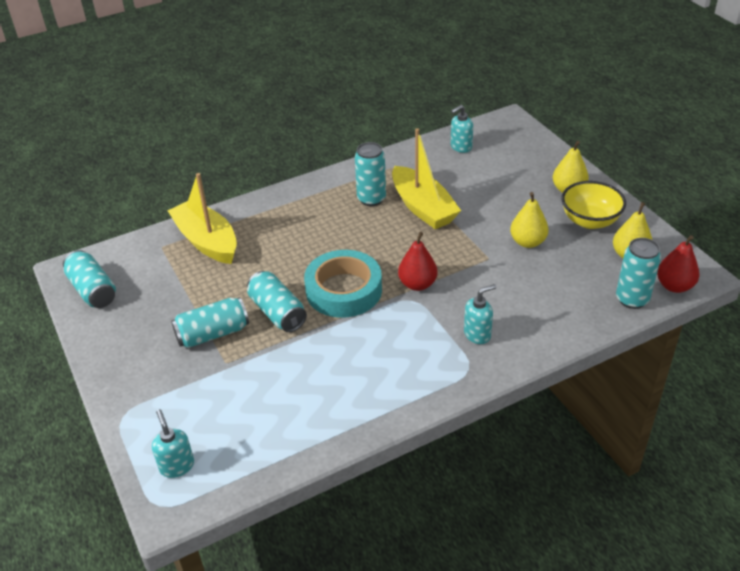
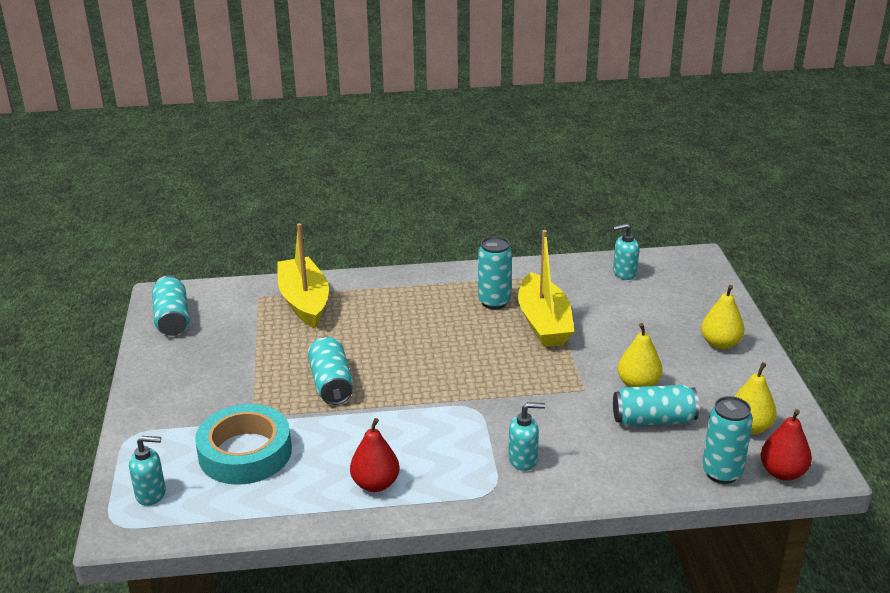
camera: 20 degrees right, 10 degrees down
turquoise soap dispenser [152,409,194,478] -> turquoise soap dispenser turned 90 degrees clockwise [129,436,166,506]
turquoise can [171,297,249,348] -> turquoise can moved to [613,385,699,426]
turquoise tape [304,250,382,318] -> turquoise tape moved to [195,404,292,485]
red pear [398,232,438,291] -> red pear moved to [350,418,400,492]
yellow bowl [561,181,626,229] -> none

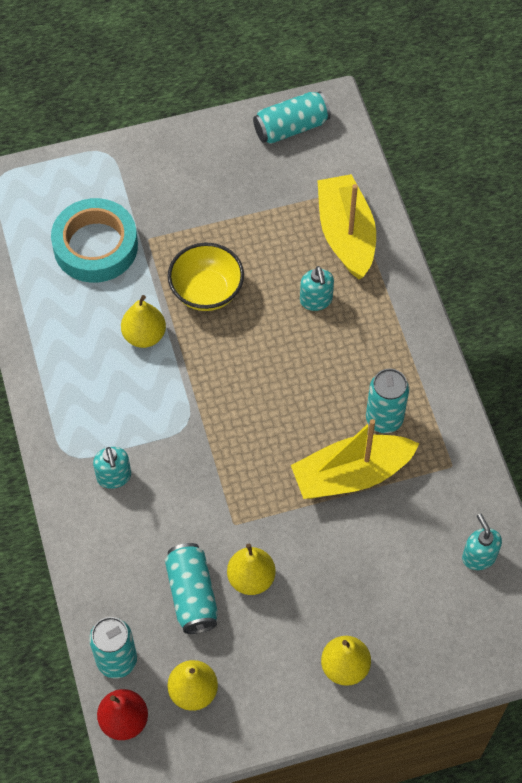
camera: 80 degrees right, 30 degrees up
turquoise soap dispenser [129,436,166,506] -> turquoise soap dispenser moved to [300,266,334,311]
yellow boat [277,223,329,328] -> yellow boat turned 75 degrees counterclockwise [317,174,376,279]
turquoise can [308,337,353,405] -> yellow bowl [168,242,244,311]
red pear [350,418,400,492] -> none
none -> yellow pear [121,295,166,348]

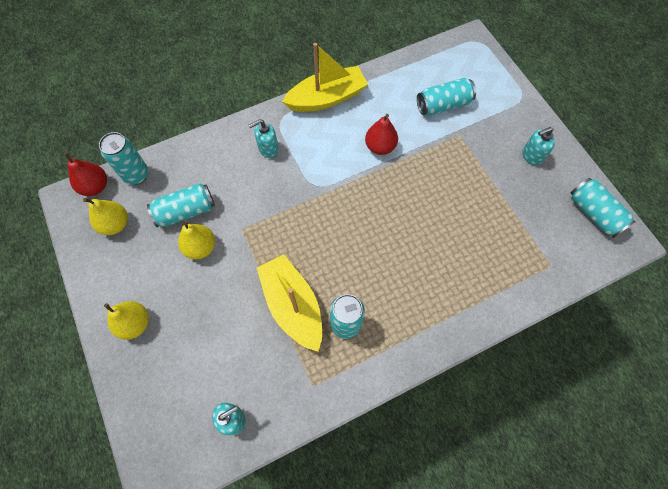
camera: 80 degrees right, 5 degrees up
turquoise tape [51,198,138,283] -> turquoise can [417,78,476,115]
yellow pear [121,295,166,348] -> red pear [365,114,398,155]
yellow bowl [168,242,244,311] -> none
turquoise soap dispenser [300,266,334,311] -> turquoise soap dispenser moved to [523,127,555,165]
yellow boat [317,174,376,279] -> yellow boat moved to [282,43,368,112]

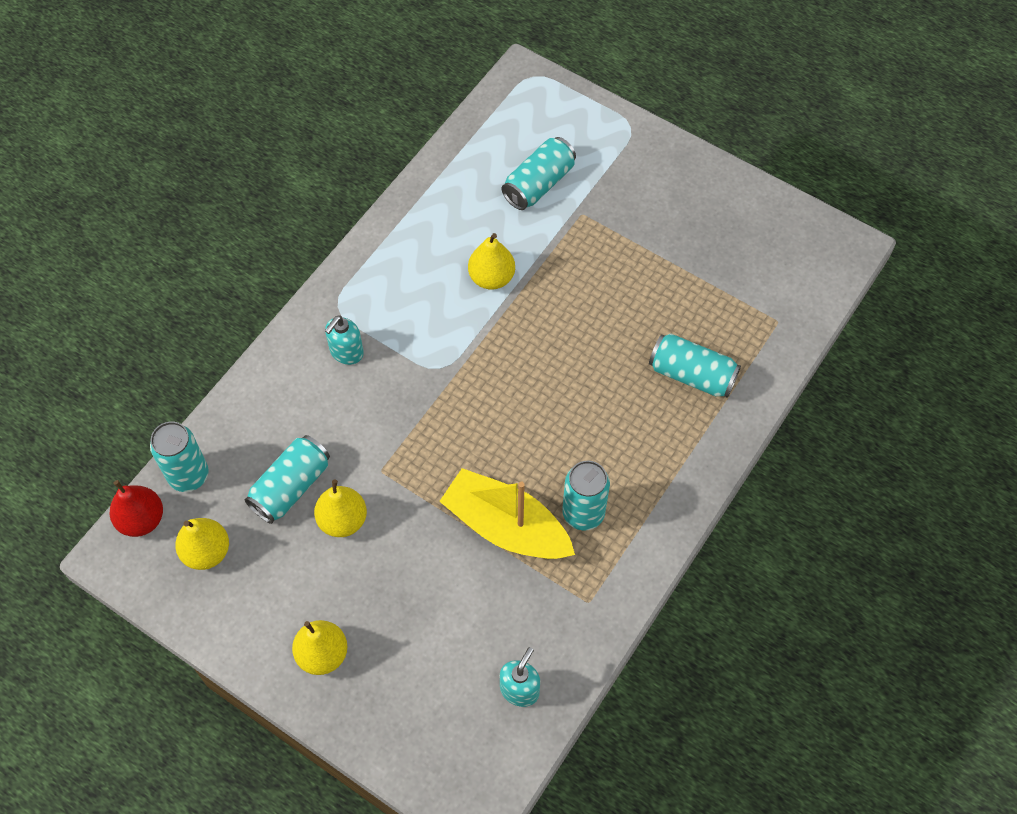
camera: 30 degrees left, 5 degrees down
yellow boat [282,43,368,112] -> none
red pear [365,114,398,155] -> yellow pear [468,233,515,290]
turquoise soap dispenser [523,127,555,165] -> none
turquoise can [571,178,635,238] -> turquoise can moved to [649,333,741,398]

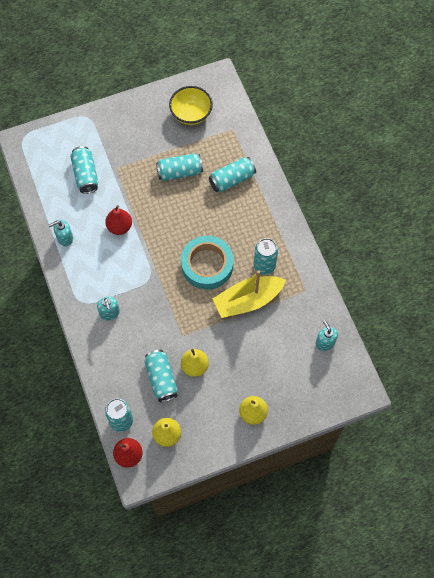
camera: 55 degrees left, 5 degrees up
yellow pear [468,233,515,290] -> red pear [105,205,132,235]
none -> turquoise soap dispenser [48,220,73,246]
none -> turquoise can [156,153,203,181]
none -> yellow bowl [169,86,213,125]
none -> turquoise tape [181,236,234,290]

